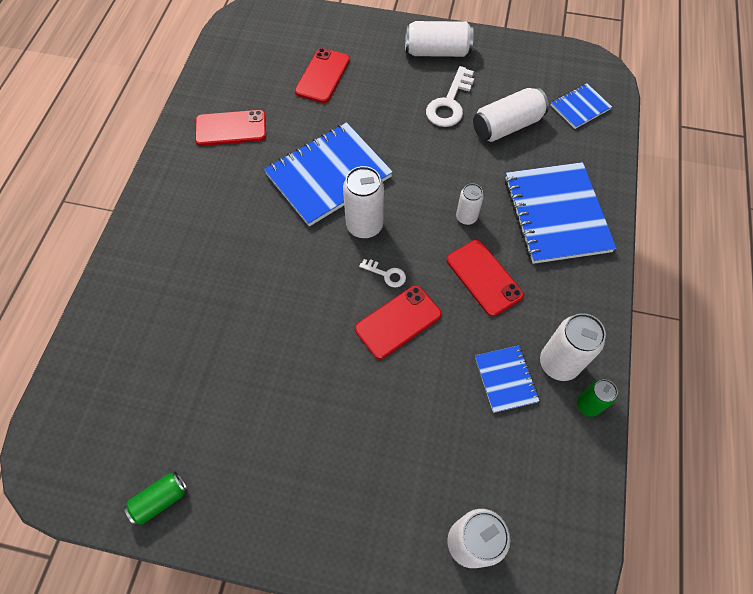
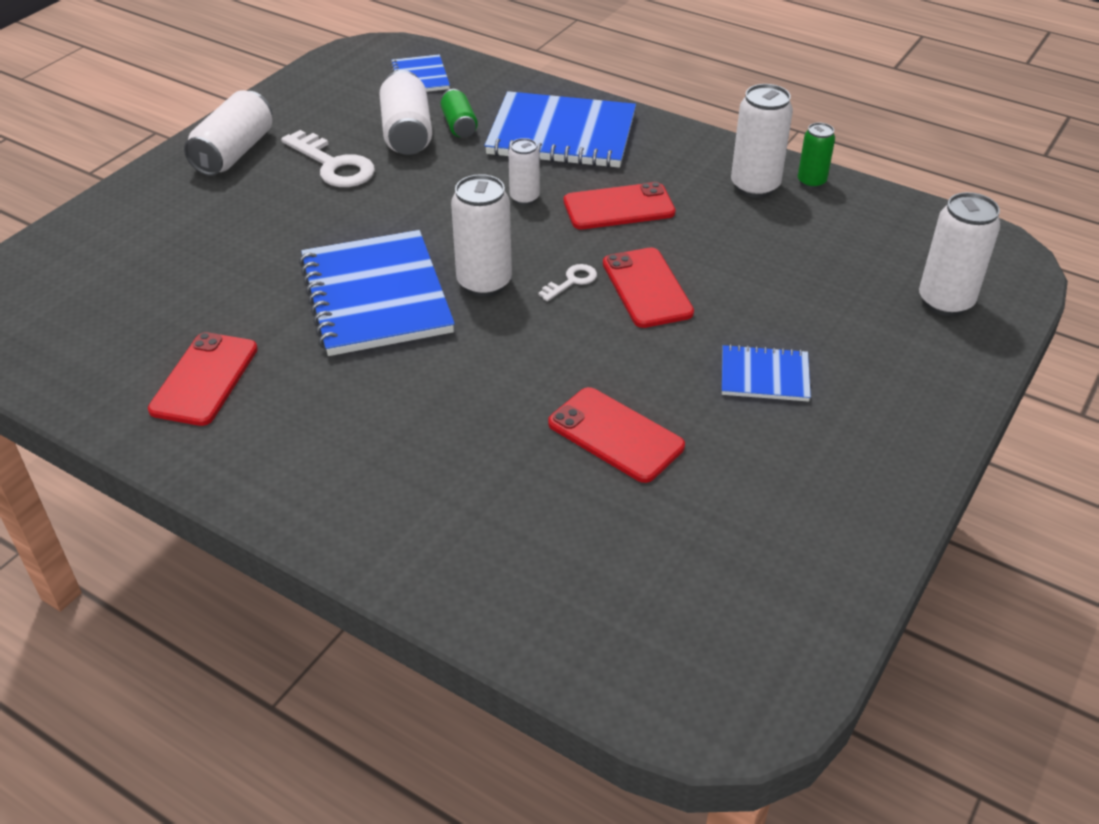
camera: 70 degrees left, 20 degrees down
green can [124,472,188,525] -> green can moved to [440,89,478,138]
red phone [295,48,350,103] -> red phone moved to [548,387,685,483]
blue notebook [475,345,539,413] -> blue notebook moved to [722,344,811,402]

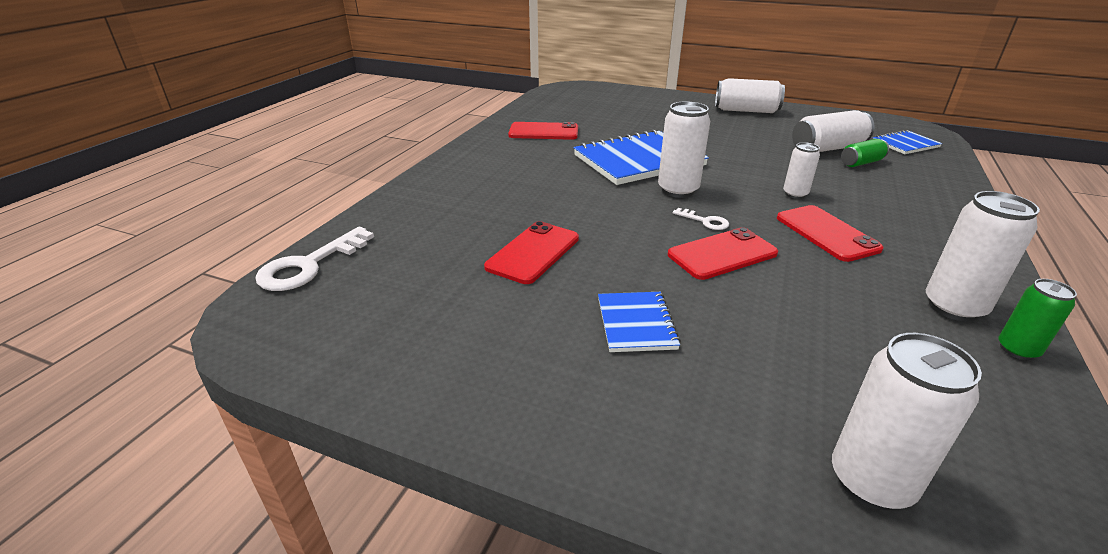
camera: 80 degrees right, 10 degrees down
white key [281,130,375,187] -> white key moved to [255,227,374,291]
blue notebook [484,91,636,168] -> none

